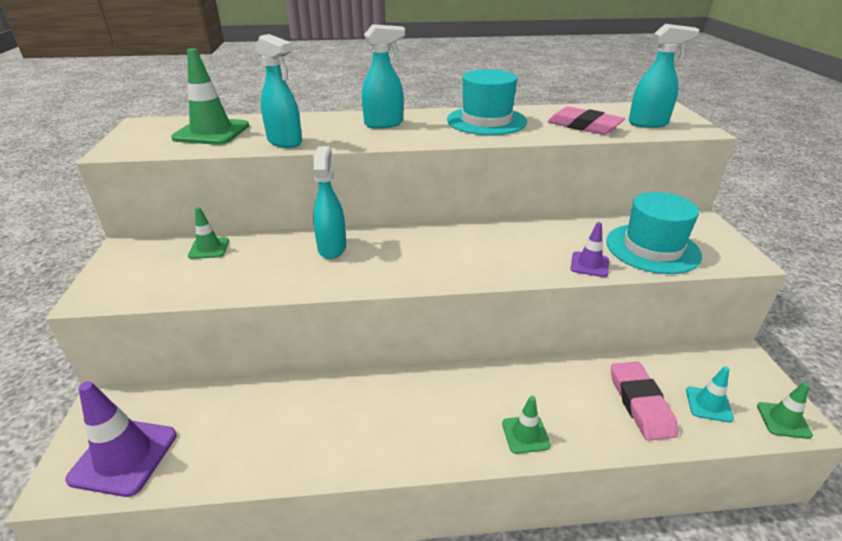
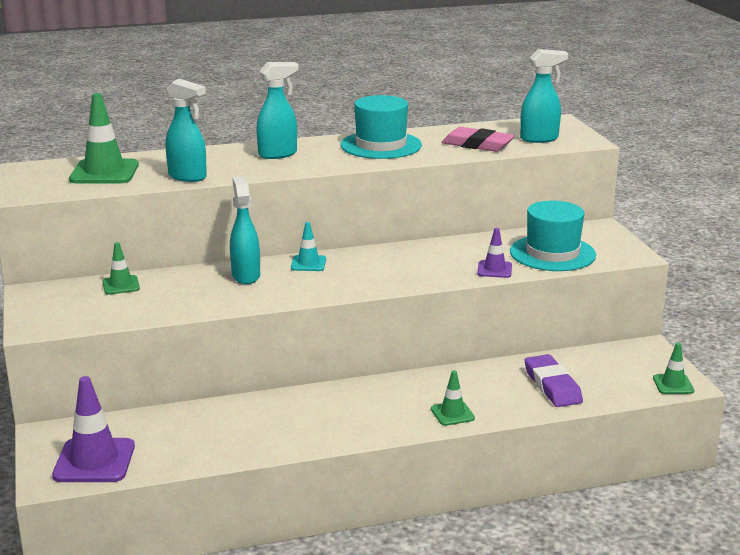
camera: 10 degrees left, 10 degrees down
pink eraser [611,362,678,441] -> purple eraser [524,354,583,407]
turquoise traffic cone [686,366,734,423] -> turquoise traffic cone moved to [291,222,326,271]

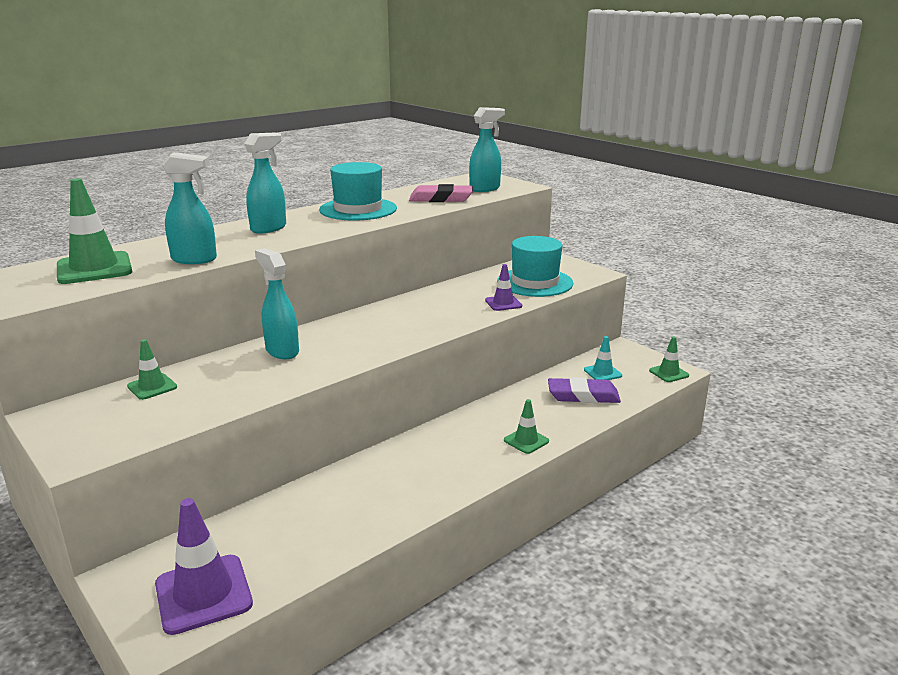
camera: 25 degrees left, 0 degrees up
turquoise traffic cone [291,222,326,271] -> turquoise traffic cone moved to [584,336,622,380]
purple eraser [524,354,583,407] -> purple eraser turned 45 degrees counterclockwise [548,377,621,403]

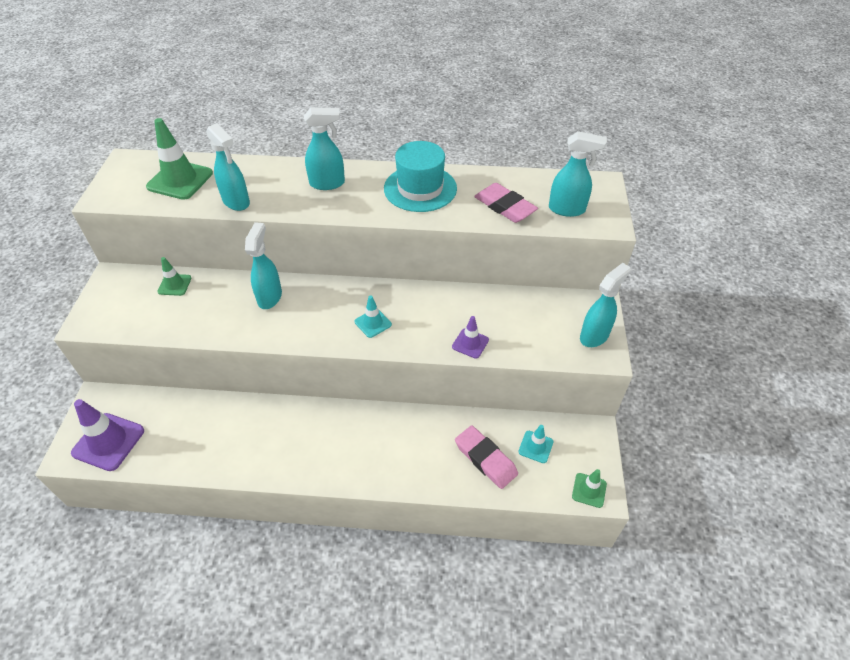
camera: 45 degrees right, 25 degrees up
turquoise hat [497,236,573,297] -> none
green traffic cone [504,399,549,454] -> none
purple eraser [548,377,621,403] -> pink eraser [455,425,518,489]
none -> turquoise traffic cone [355,296,392,338]
none -> turquoise spray bottle [580,263,631,347]

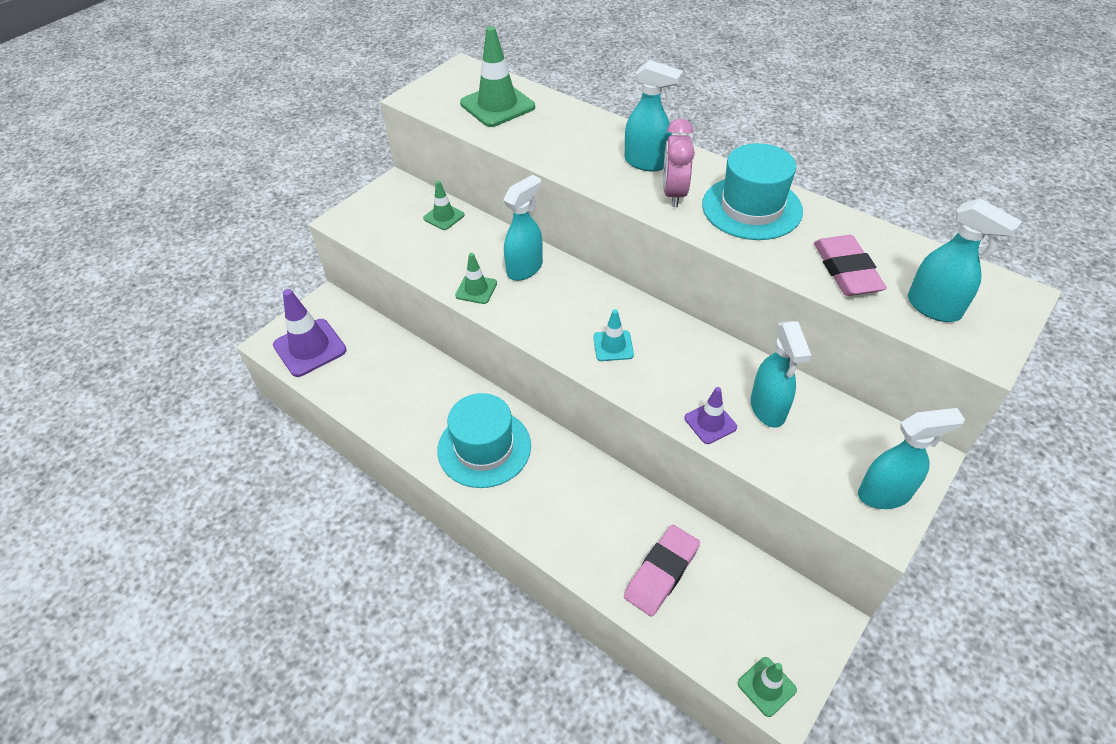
camera: 35 degrees right, 0 degrees up
turquoise spray bottle [206,123,250,211] -> turquoise spray bottle moved to [751,321,811,428]
pink eraser [455,425,518,489] -> pink eraser turned 45 degrees clockwise [624,525,700,617]
turquoise traffic cone [519,425,553,463] -> none
none -> turquoise hat [437,393,531,488]
none -> green traffic cone [455,253,497,304]
none -> pink clock [663,119,695,207]

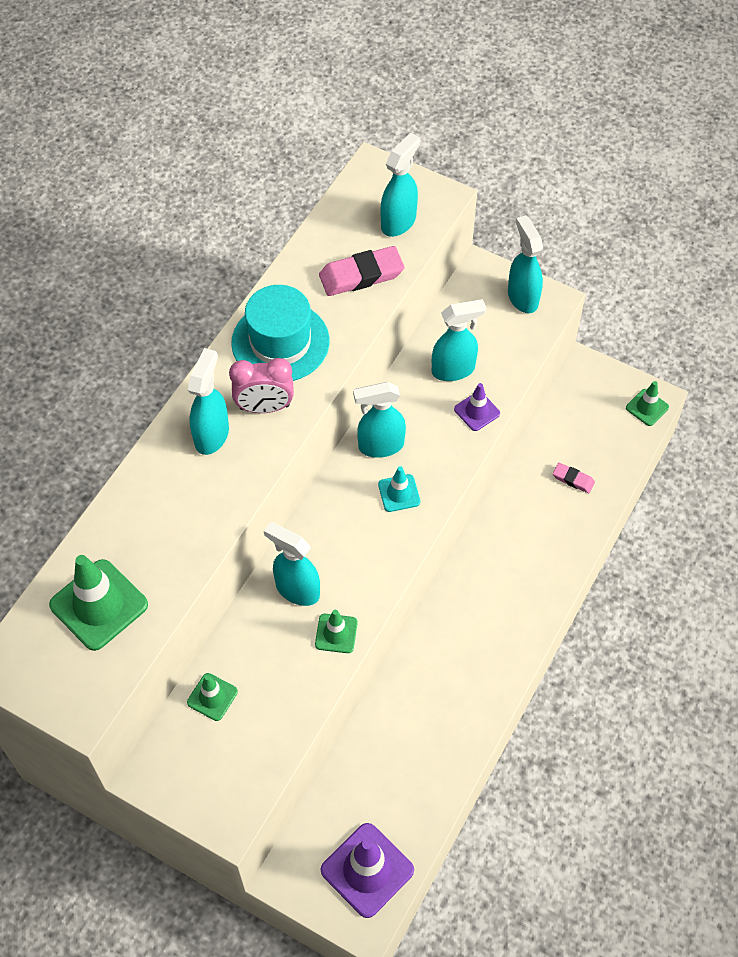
camera: 100 degrees left, 10 degrees up
turquoise hat [437,393,531,488] -> none
pink eraser [624,525,700,617] -> pink eraser [553,463,595,493], size x0.54
none -> turquoise spray bottle [353,382,406,458]

